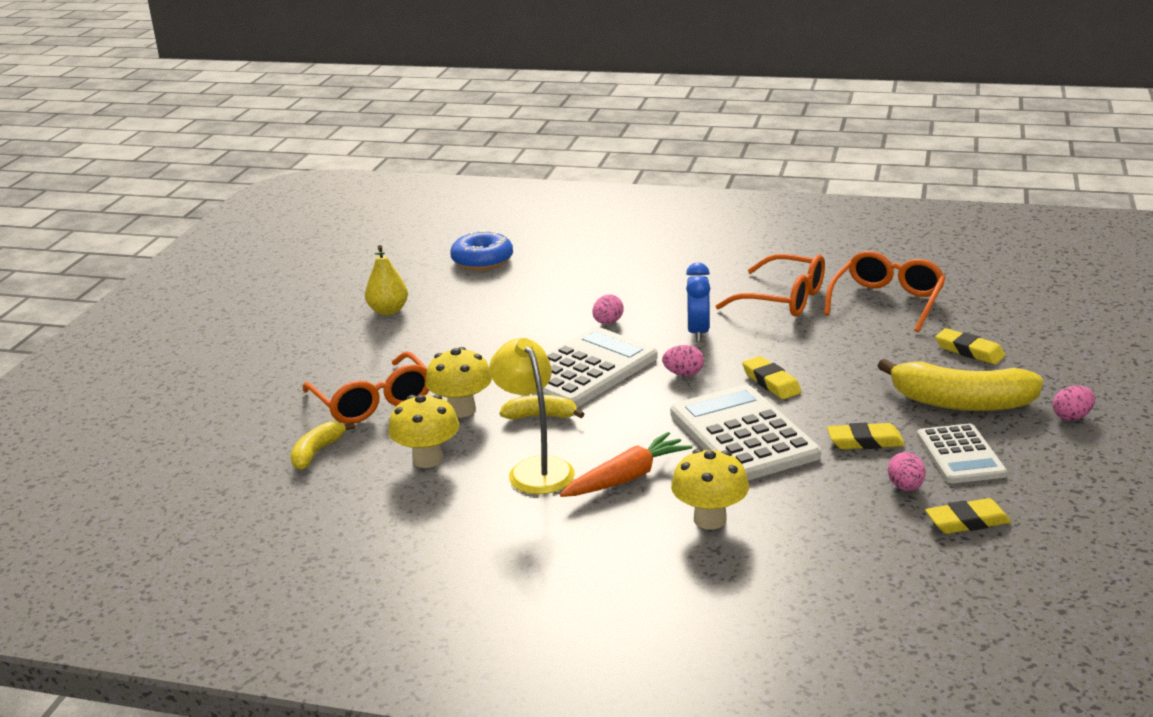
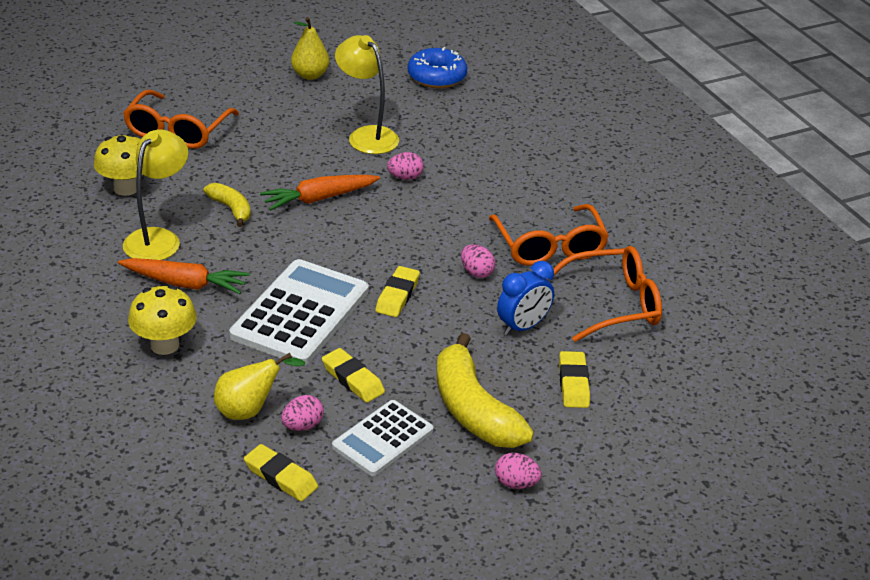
camera: 45 degrees right, 10 degrees up
yellow banana [291,421,355,470] -> none
yellow mushroom [425,347,492,418] -> none
white calculator [533,327,658,408] -> orange carrot [260,175,380,211]
pink egg [662,345,704,376] -> pink egg moved to [461,244,495,278]
blue clock [686,262,710,342] -> blue clock moved to [497,261,554,336]
none -> yellow pear [214,353,306,420]
none -> yellow lamp [335,35,399,154]

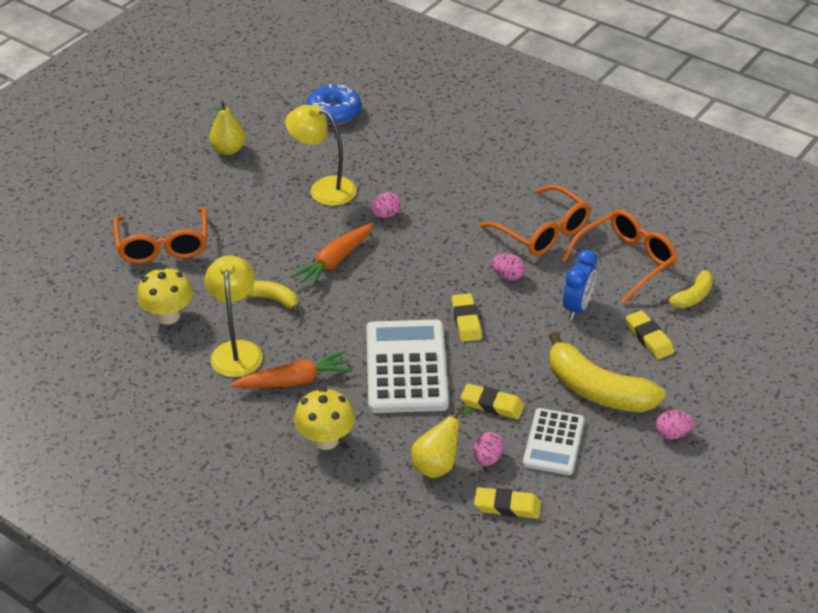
camera: 25 degrees left, 5 degrees up
none -> yellow banana [661,270,713,309]

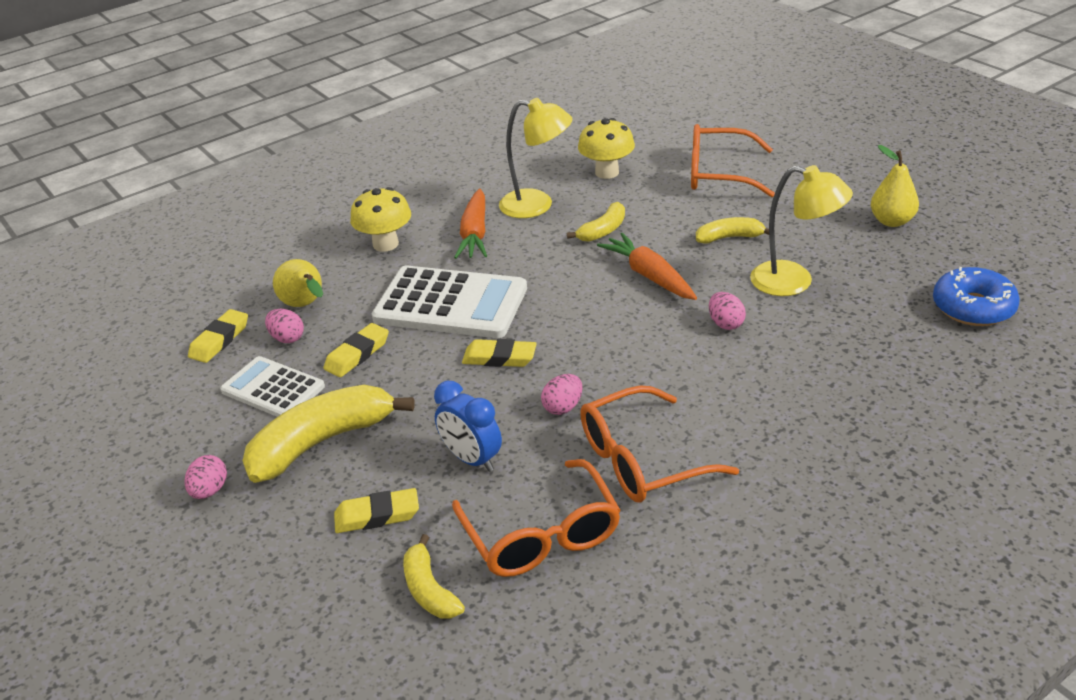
camera: 110 degrees right, 5 degrees down
yellow lamp [285,104,356,206] -> yellow lamp turned 75 degrees clockwise [750,165,853,296]
none -> yellow banana [696,217,769,244]

